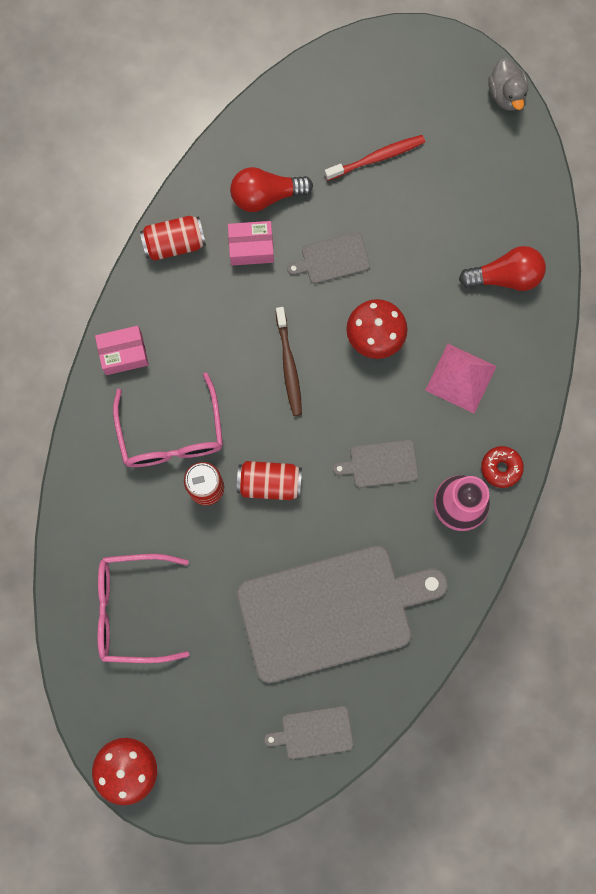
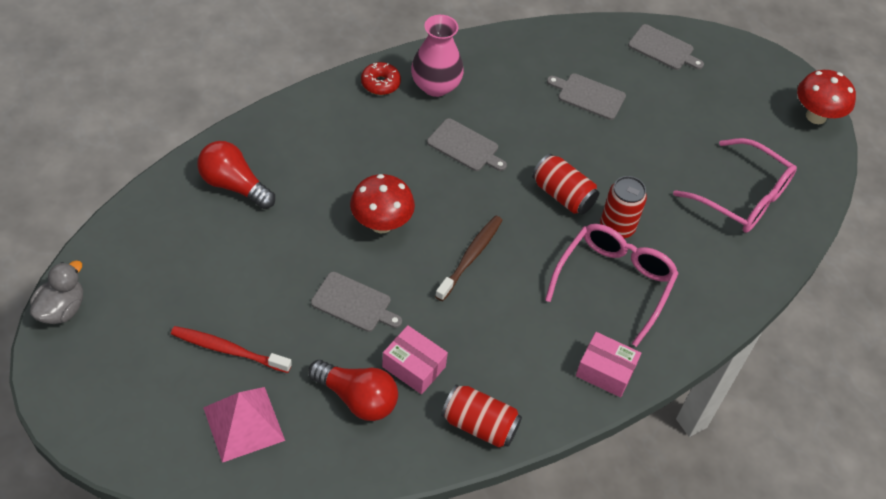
camera: 145 degrees left, 25 degrees down
grey cutting board [237,545,448,683] -> grey cutting board [547,73,626,120], size x0.41
pink pyramid [425,344,497,413] -> pink pyramid moved to [203,387,285,463]

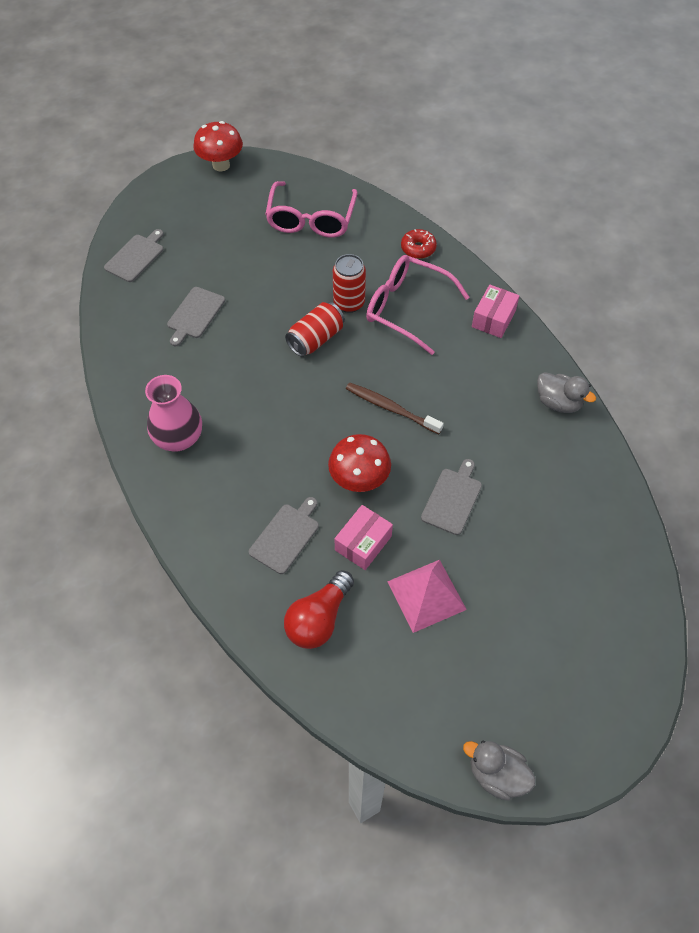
camera: 85 degrees left, 5 degrees up
red toothbrush [171,326,292,373] -> none
pink pyramid [203,387,285,463] -> pink pyramid moved to [387,560,467,633]
red light bulb [308,360,398,421] -> none
red donut [361,62,401,95] -> red donut moved to [401,229,437,259]
pink box [382,325,448,394] -> pink box moved to [334,505,393,570]
grey cutting board [427,118,507,171] -> grey cutting board moved to [249,497,319,574]
red can [441,384,522,447] -> grey duck [537,372,596,413]
pink glasses [673,138,797,233] -> pink glasses turned 150 degrees clockwise [265,181,358,238]

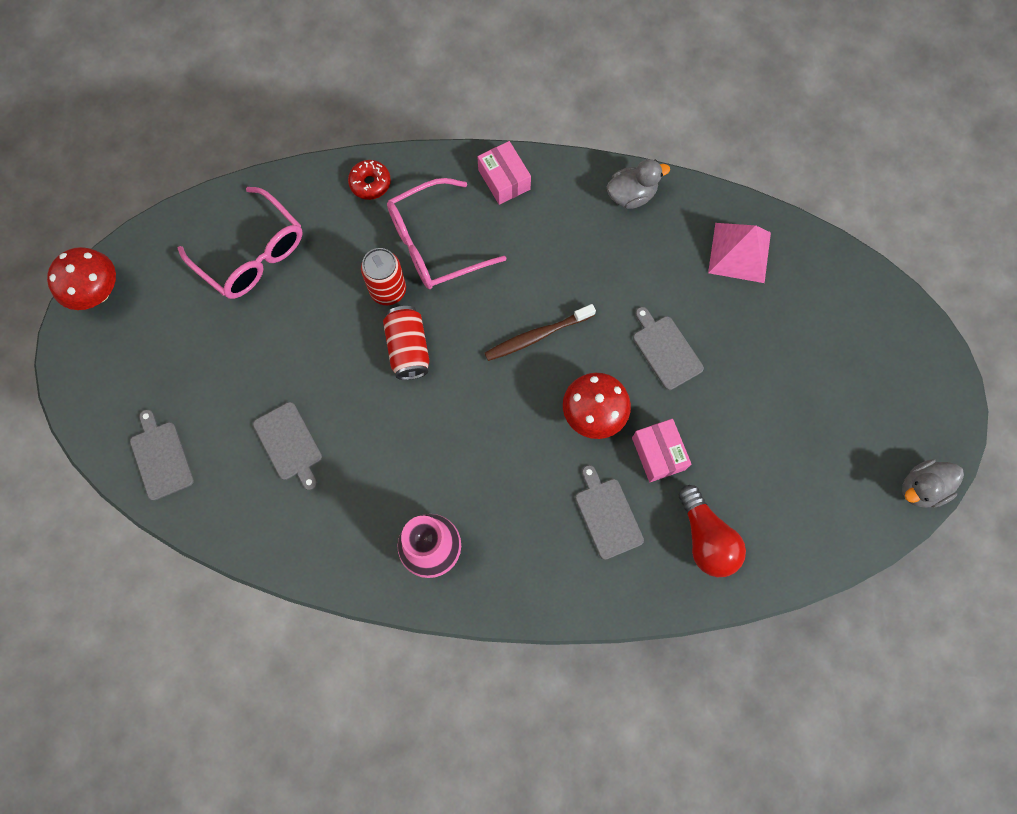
camera: 55 degrees left, 15 degrees up
pink pyramid [387,560,467,633] -> pink pyramid moved to [708,223,771,283]

